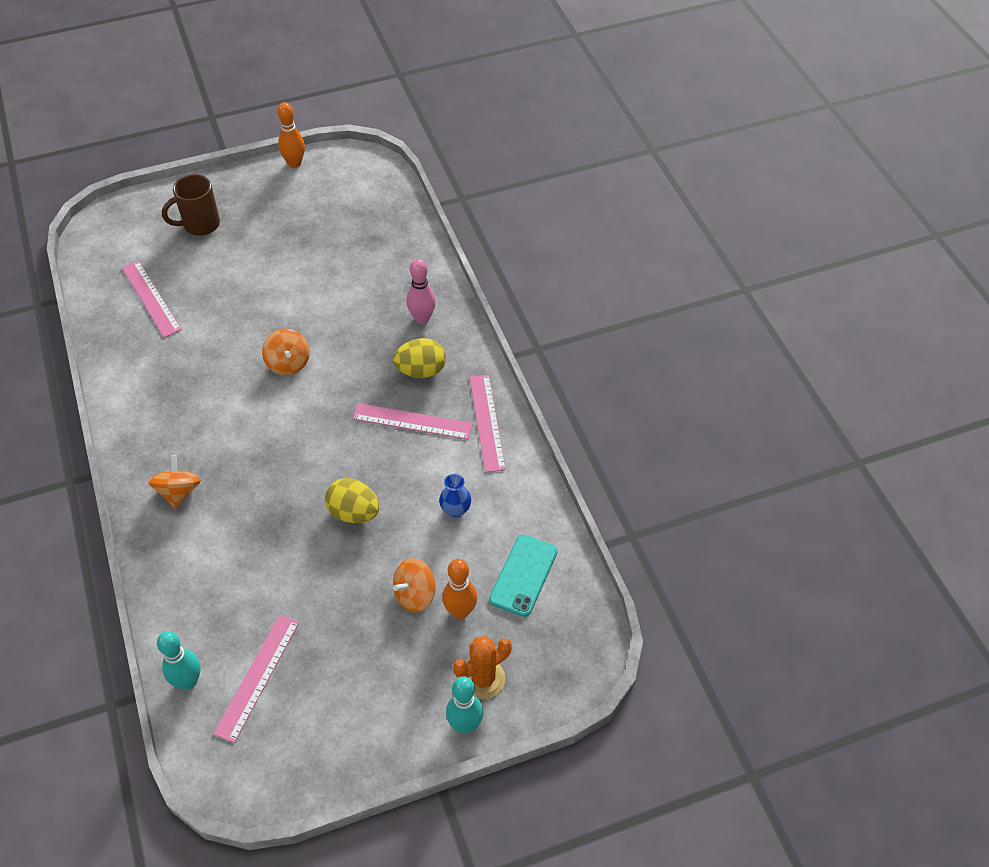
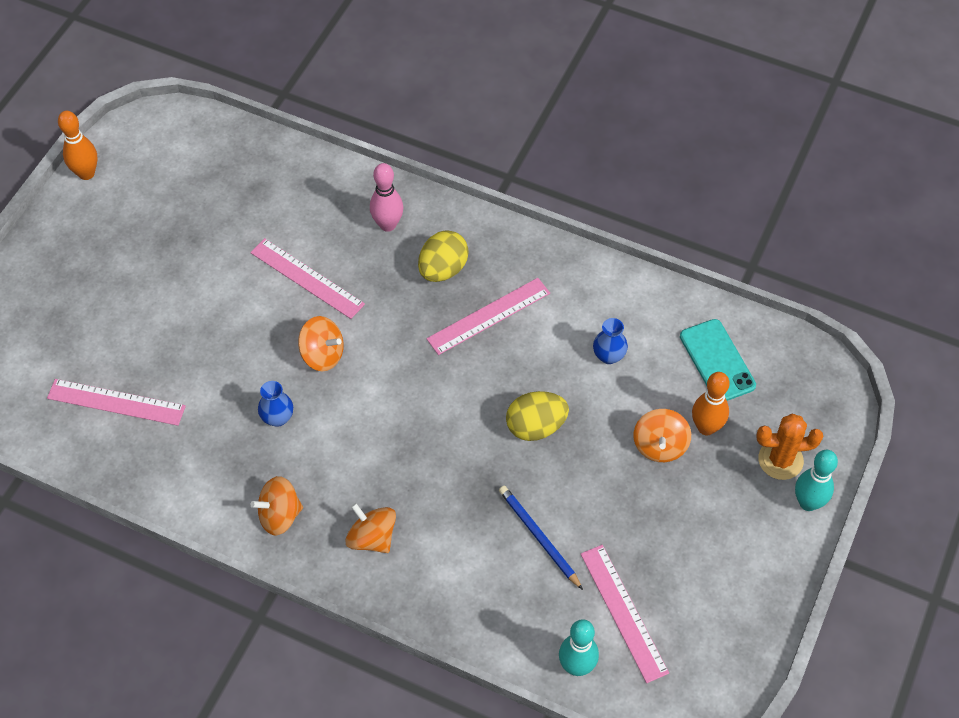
camera: 45 degrees left, 5 degrees up
brown mug [162,174,220,236] -> none
orange cactus [453,636,512,699] -> orange cactus turned 75 degrees clockwise [756,414,823,480]
pink ruler [470,375,506,473] -> pink ruler moved to [250,238,365,319]
none -> orange spinning top [250,476,303,535]
none -> blue vase [258,381,293,427]
none -> blue pencil [499,486,583,590]

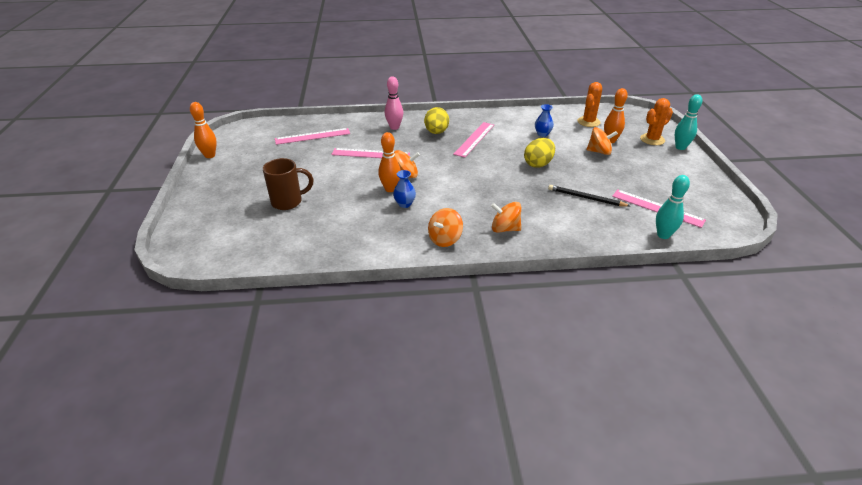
camera: 30 degrees left, 20 degrees down
pink ruler [47,379,186,426] -> pink ruler moved to [275,128,350,145]
blue pencil [499,486,583,590] -> black pencil [548,185,630,207]
orange spinning top [634,409,691,462] -> orange spinning top turned 60 degrees counterclockwise [587,127,618,155]
turquoise phone [680,319,756,401] -> orange cactus [578,82,602,127]
none -> brown mug [263,158,314,210]
none -> orange bowling pin [378,132,401,192]

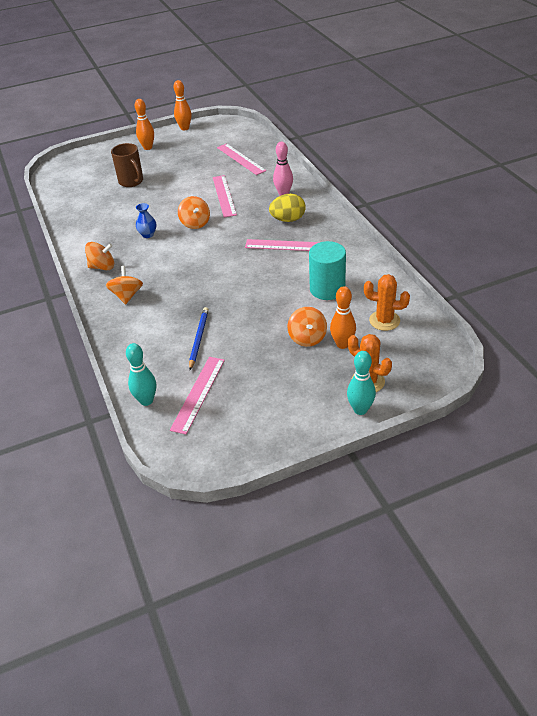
camera: 75 degrees right, 5 degrees up
orange bowling pin [378,132,401,192] -> orange bowling pin moved to [135,99,154,150]
orange spinning top [428,208,463,247] -> orange spinning top turned 150 degrees clockwise [85,242,114,270]
yellow egg [524,138,555,168] -> none
blue vase [535,104,554,137] -> turquoise cylinder [309,241,346,300]
black pencil [548,185,630,207] -> blue pencil [189,307,209,370]

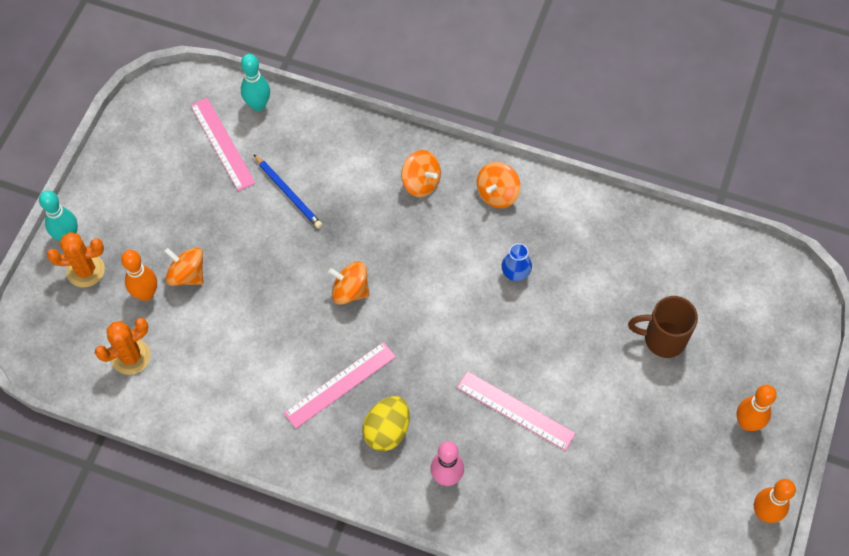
camera: 130 degrees right, 20 degrees up
orange spinning top [178,196,210,229] -> orange spinning top moved to [328,261,369,305]
pink ruler [217,144,266,175] -> none
turquoise cylinder [309,241,346,300] -> none

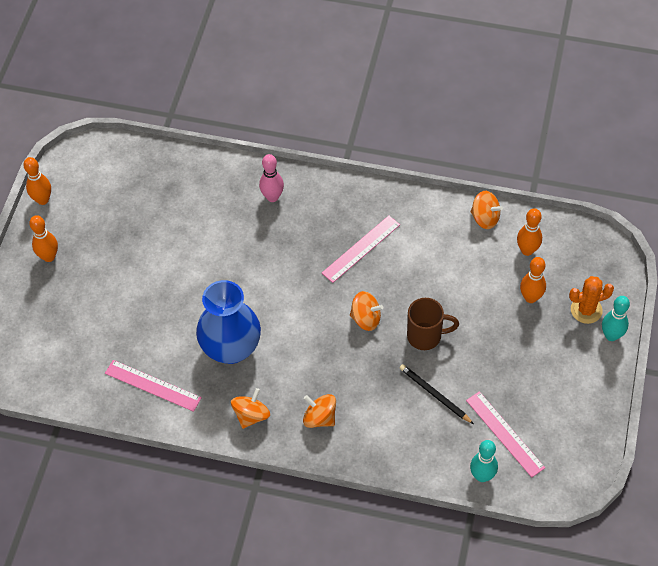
camera: 175 degrees right, 5 degrees down
orange cactus [95,318,151,375] -> orange bowling pin [517,208,542,256]
orange spinning top [164,247,204,286] -> orange spinning top moved to [470,191,503,229]
blue pencil [254,155,322,228] -> black pencil [400,364,474,424]
yellow egg [362,396,410,451] -> none
pink ruler [457,371,576,451] -> pink ruler moved to [105,360,202,412]
blue vase [501,243,532,281] -> blue vase [196,280,261,364], size x2.50
brown mug [628,296,698,358] -> brown mug moved to [407,298,459,350]

